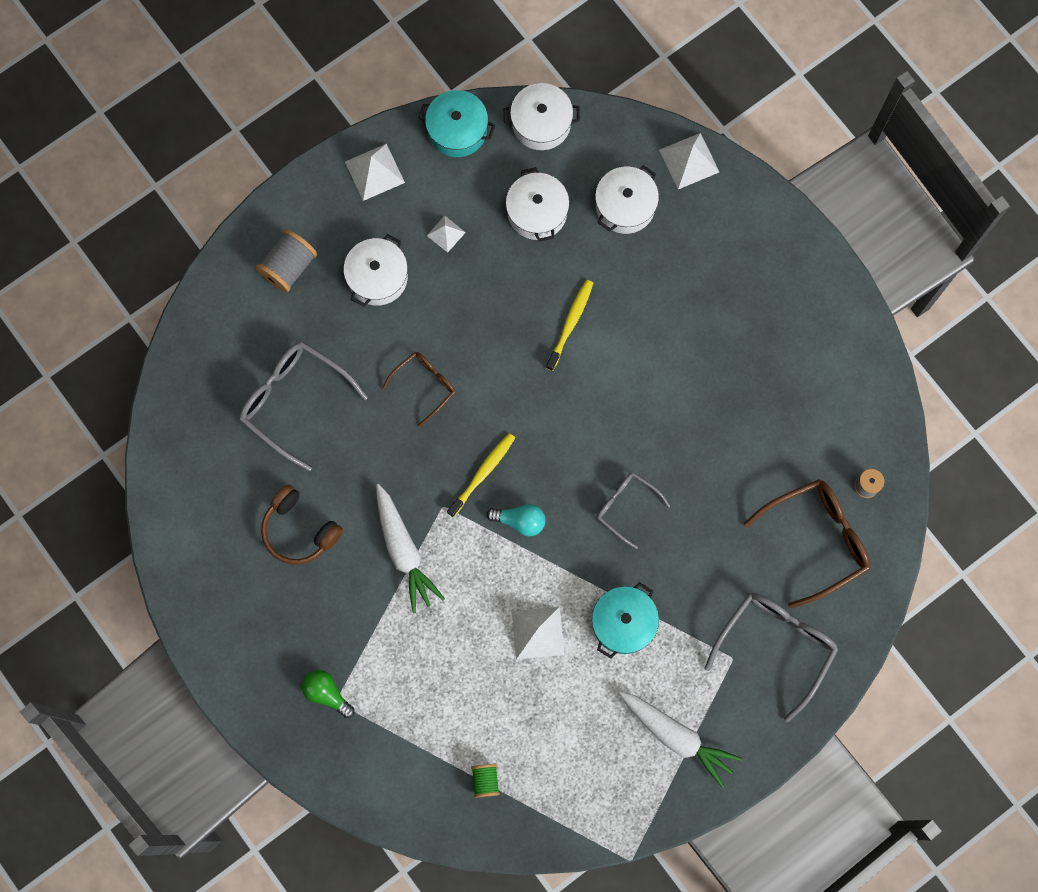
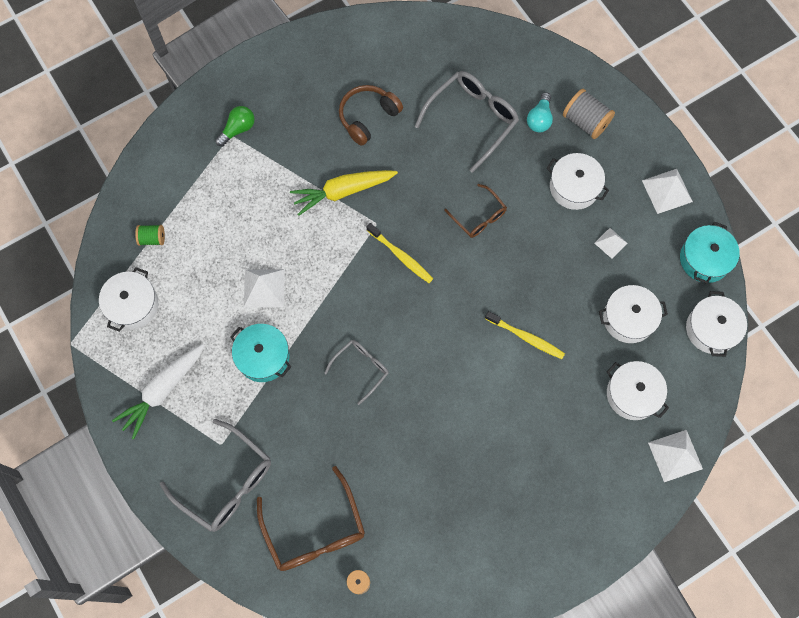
camera: 95 degrees right, 5 degrees down
white carrot [376,484,445,613] -> yellow carrot [290,170,398,216]
turquoise light bulb [486,504,546,536] -> turquoise light bulb moved to [527,92,553,132]
none -> white pot [99,267,158,332]

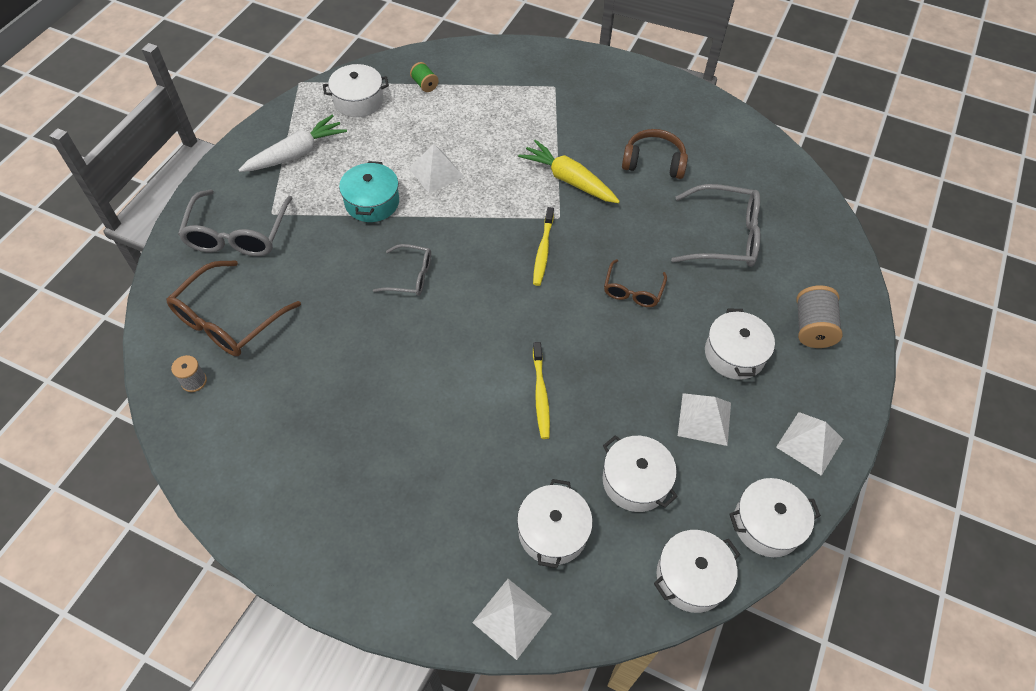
camera: 55 degrees right, 15 degrees down
white carrot [112,344,205,439] -> white carrot turned 135 degrees clockwise [239,115,347,172]
green light bulb [216,106,255,147] -> none
turquoise light bulb [527,92,553,132] -> none
white pyramid [595,228,627,259] -> white pyramid [678,393,731,446], size x1.66
turquoise pot [680,221,740,284] -> white pot [729,478,821,557]

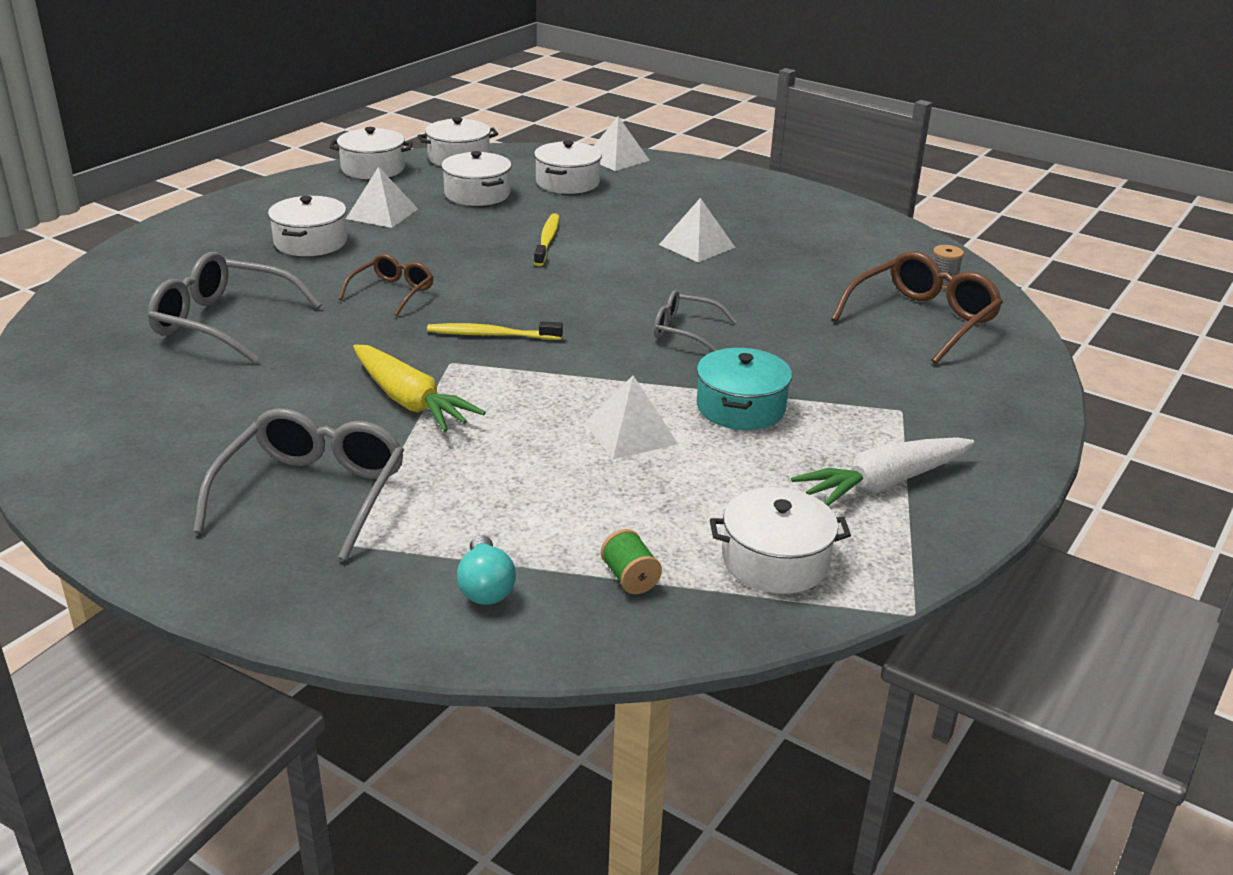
camera: 170 degrees left, 25 degrees down
grey glasses [178,189,293,256] -> grey glasses moved to [193,408,404,561]
yellow toothbrush [533,207,554,286] -> yellow toothbrush turned 105 degrees counterclockwise [427,321,563,340]
brown headphones [622,129,688,179] -> none
white pyramid [776,412,843,476] -> white pyramid moved to [659,198,735,262]
grey spool [796,285,843,348] -> none
none -> turquoise light bulb [457,535,516,605]

